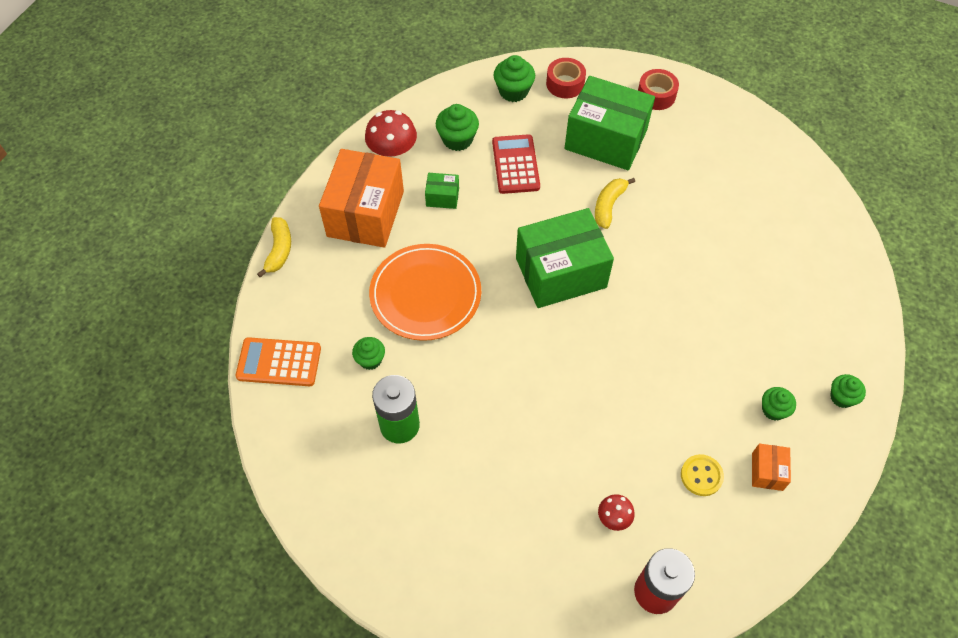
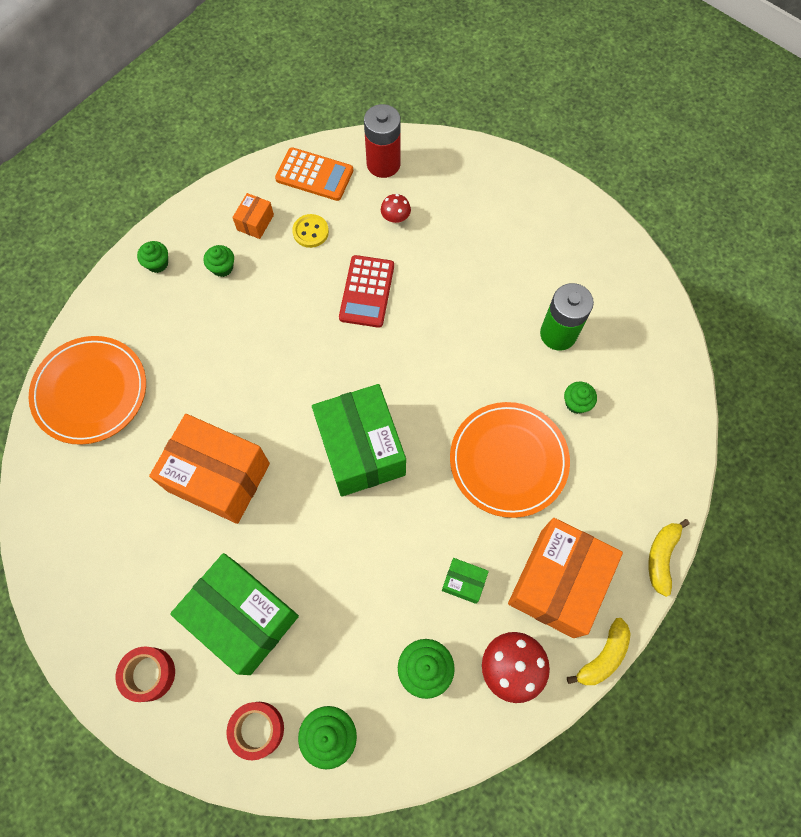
camera: 165 degrees left, 10 degrees up
orange calculator [235,337,321,386] -> orange calculator moved to [275,147,353,201]
red calculator [492,134,540,194] -> red calculator moved to [339,255,394,328]
green box [516,208,614,308] -> green box turned 75 degrees clockwise [312,384,406,497]
yellow banana [595,178,635,229] -> yellow banana moved to [567,618,631,685]
none -> orange plate [29,336,146,445]
none -> orange box [149,414,270,524]

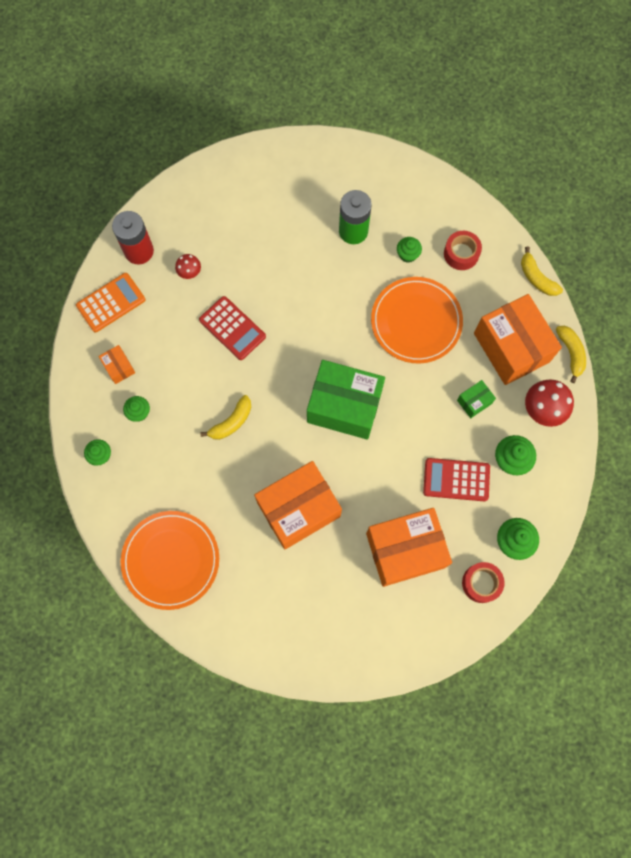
camera: 55 degrees left, 5 degrees up
red tape [116,647,175,702] -> red tape moved to [444,231,482,270]
green box [170,553,299,675] -> orange box [366,508,452,587]
yellow button [292,214,329,248] -> none
none -> yellow banana [200,395,251,440]
none -> red calculator [423,458,490,501]

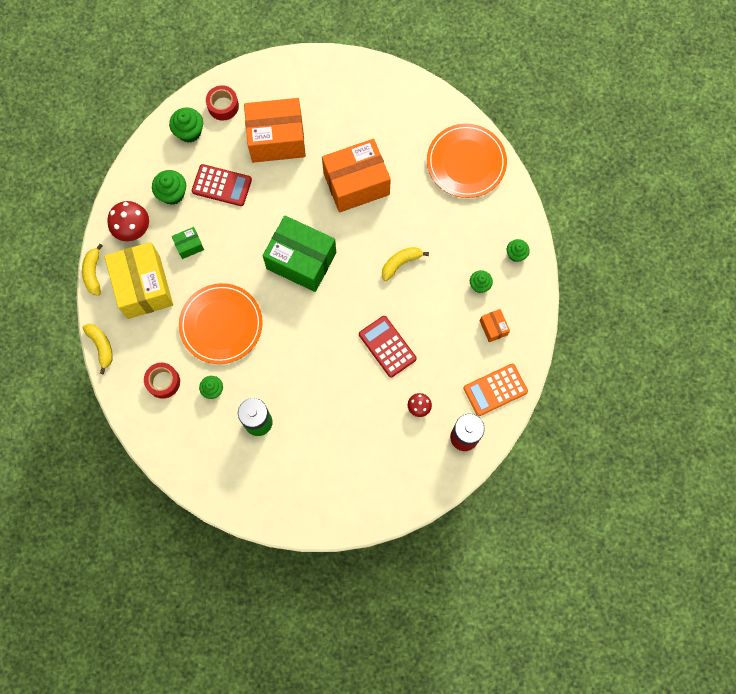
camera: 170 degrees left, 0 degrees up
orange box [474,294,562,385] -> yellow box [104,242,173,319]

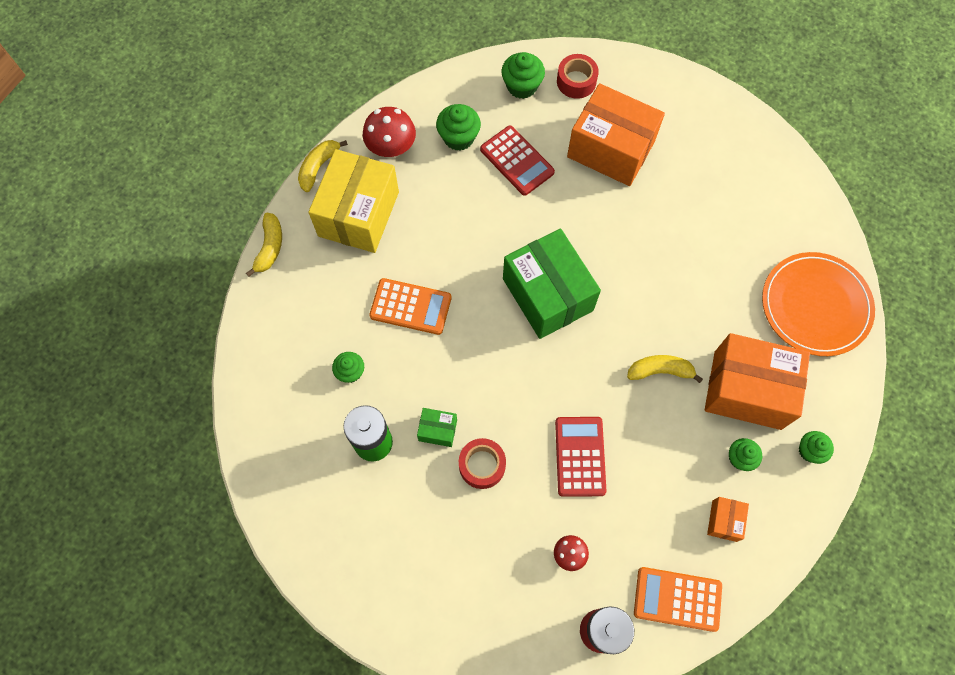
camera: 35 degrees right, 5 degrees down
red tape [144,363,180,399] -> red tape moved to [459,438,506,489]
green box [172,227,204,259] -> green box moved to [417,408,457,447]
orange plate [179,283,263,364] -> orange calculator [369,278,452,335]
orange box [322,139,391,213] -> orange box moved to [705,333,810,430]

